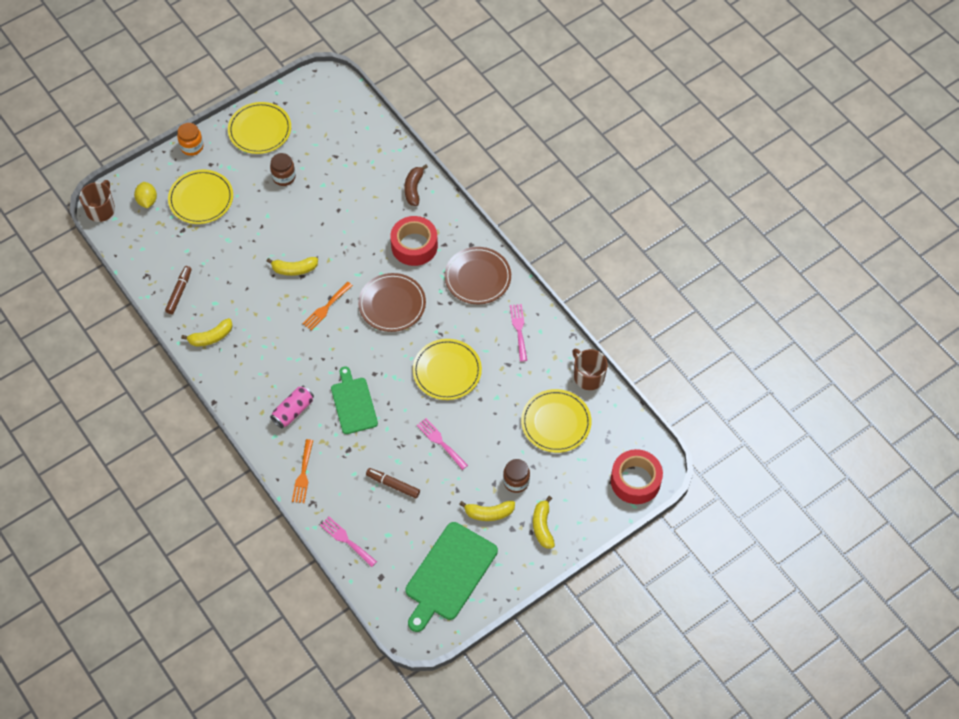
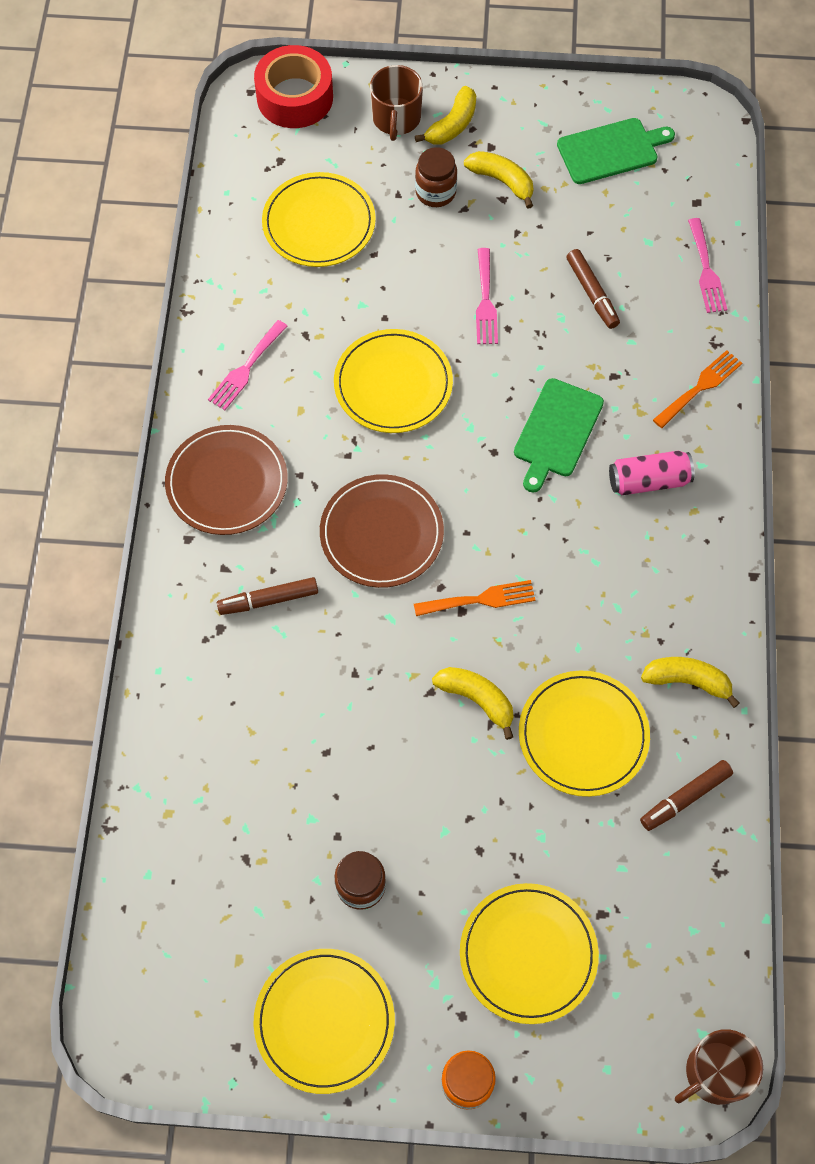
camera: 140 degrees left, 5 degrees up
yellow lemon [134,182,157,208] -> none
red tape [390,216,438,266] -> brown marker [217,577,318,615]
brown banana [404,164,428,206] -> none
green cutting board [405,522,498,632] -> green cutting board [557,118,675,184], size x0.66
brown mug [572,348,608,390] -> brown mug moved to [370,65,423,141]
none -> yellow plate [519,670,650,797]

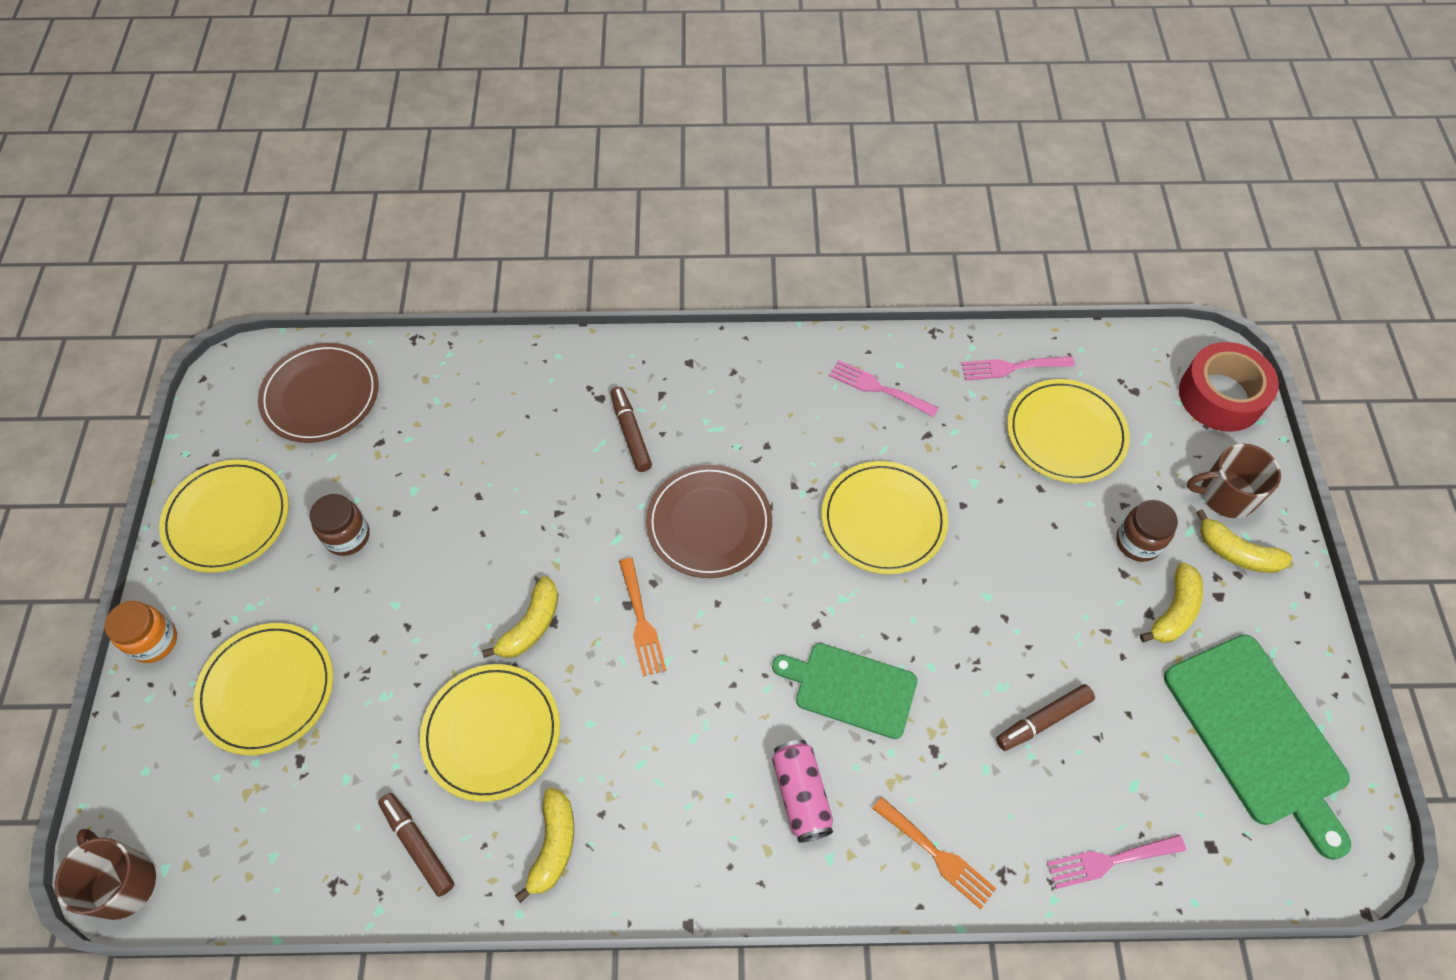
camera: 85 degrees right, 5 degrees down
brown plate [165,425,288,535] -> brown plate moved to [258,343,379,443]
pink fork [476,248,498,344] -> pink fork moved to [962,356,1075,380]
green cutting board [557,118,675,184] -> green cutting board [1164,635,1351,860], size x1.53

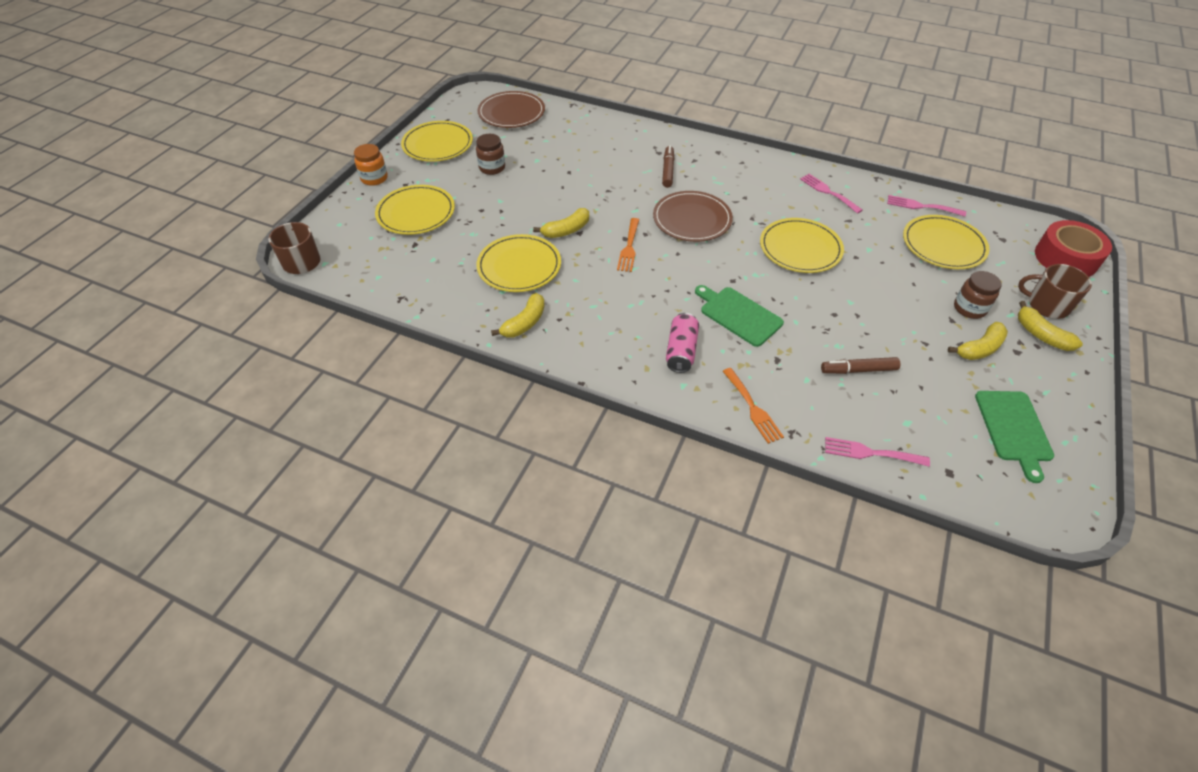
camera: 25 degrees right, 10 degrees down
brown marker [378,793,454,897] -> none
green cutting board [1164,635,1351,860] -> green cutting board [975,391,1054,483], size x0.66

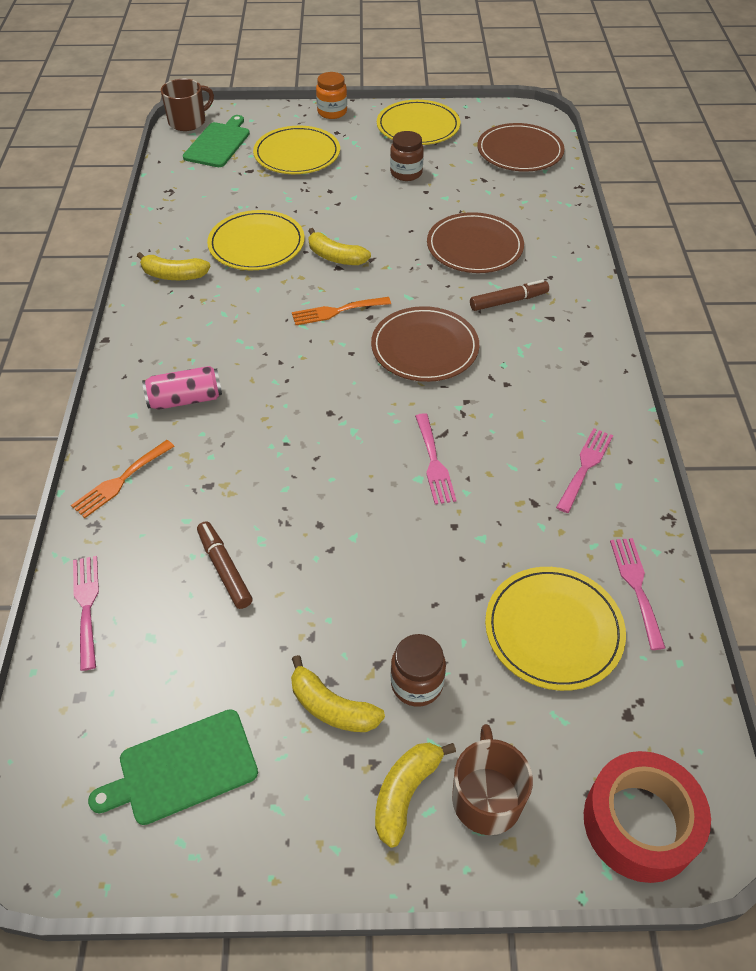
camera: 65 degrees right, 0 degrees up
green cutting board [695,285,784,347] -> green cutting board moved to [183,115,250,167]
yellow plate [760,218,844,273] -> pink fork [415,413,457,504]
none -> brown plate [427,212,524,273]

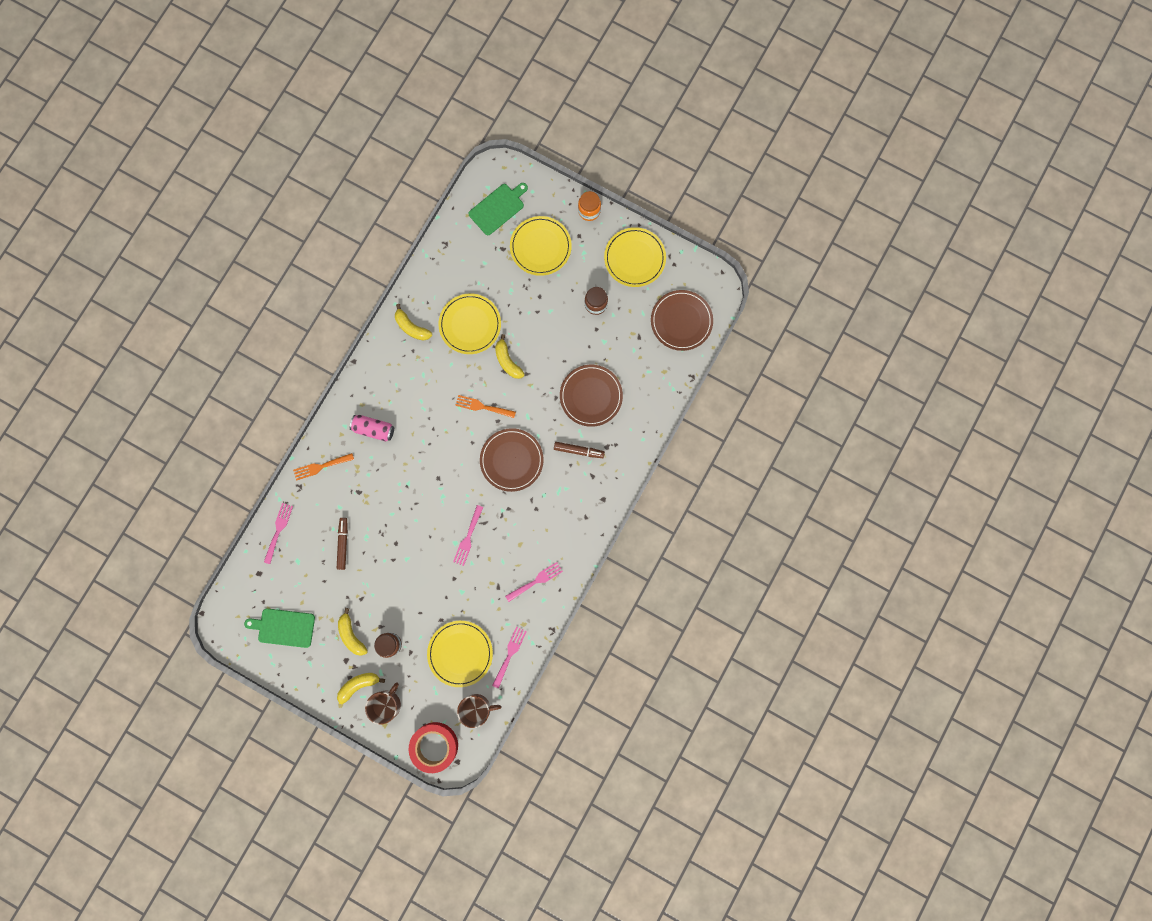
camera: 30 degrees right, 30 degrees up
brown mug [161,79,214,131] -> brown mug moved to [457,694,501,728]

